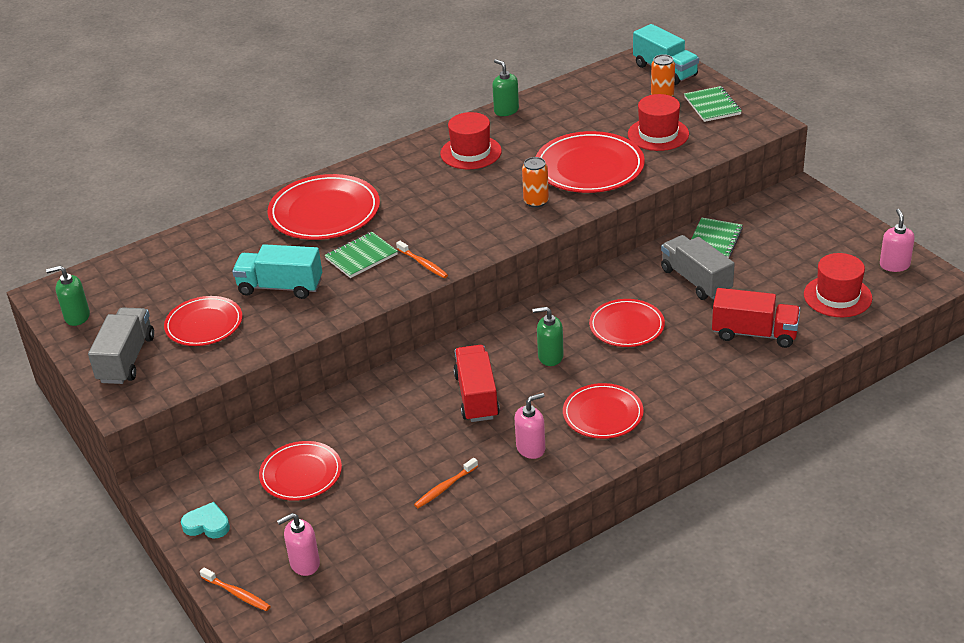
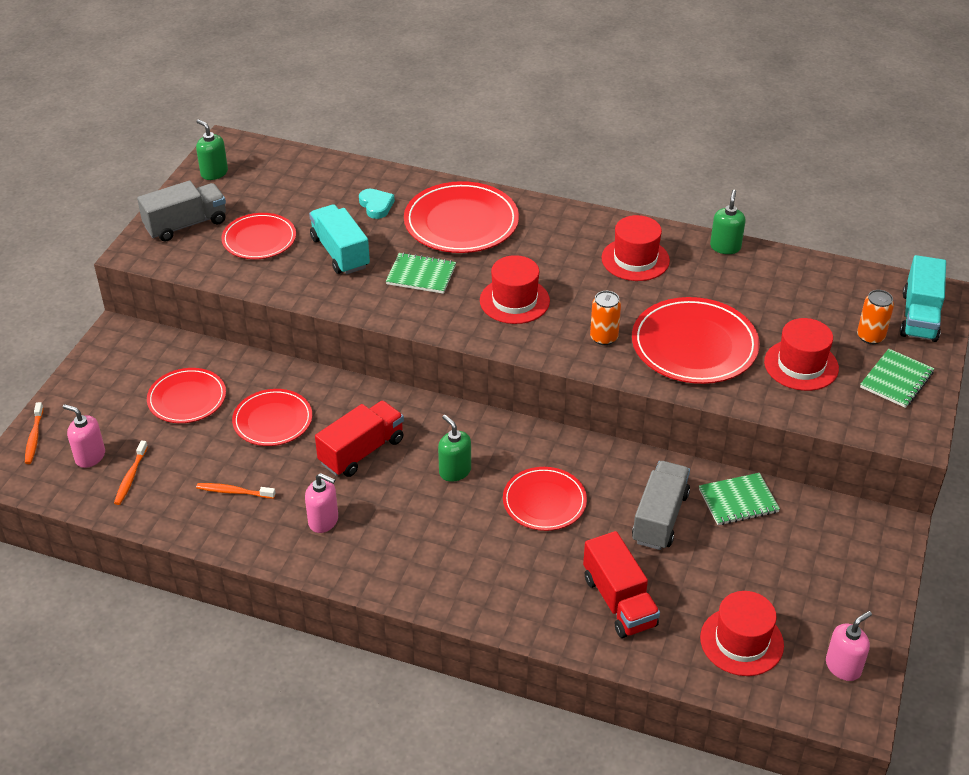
camera: 50 degrees right, 5 degrees up
turquoise heart [181,502,230,538] -> turquoise heart moved to [359,189,395,219]
orange toothbrush [396,241,448,278] -> orange toothbrush moved to [114,440,148,505]
red plate [563,383,644,439] -> red plate moved to [232,389,312,446]
none -> red hat [480,255,550,324]

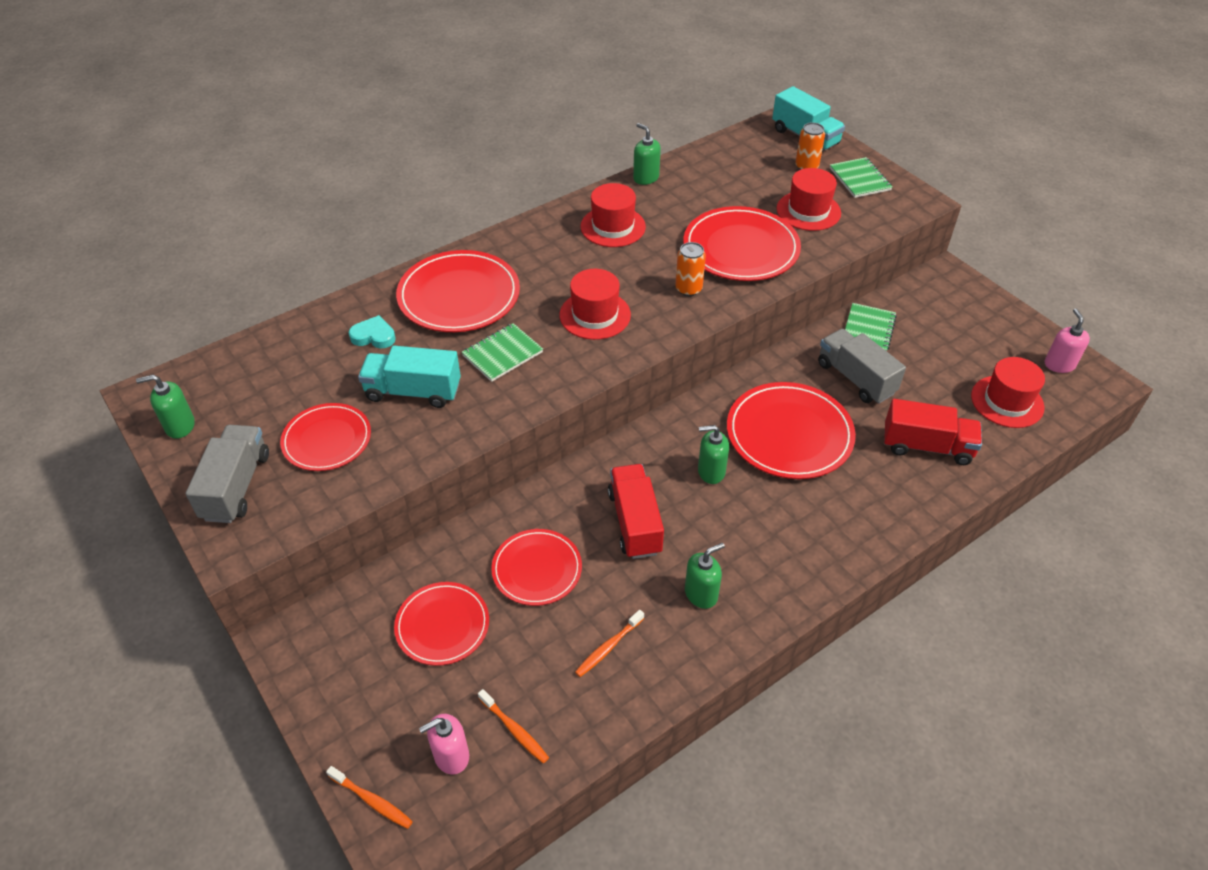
camera: 55 degrees left, 5 degrees up
pink soap dispenser [305,473,338,533] -> green soap dispenser [685,543,725,609]
red plate [503,467,587,531] -> red plate [727,382,856,479], size x1.58

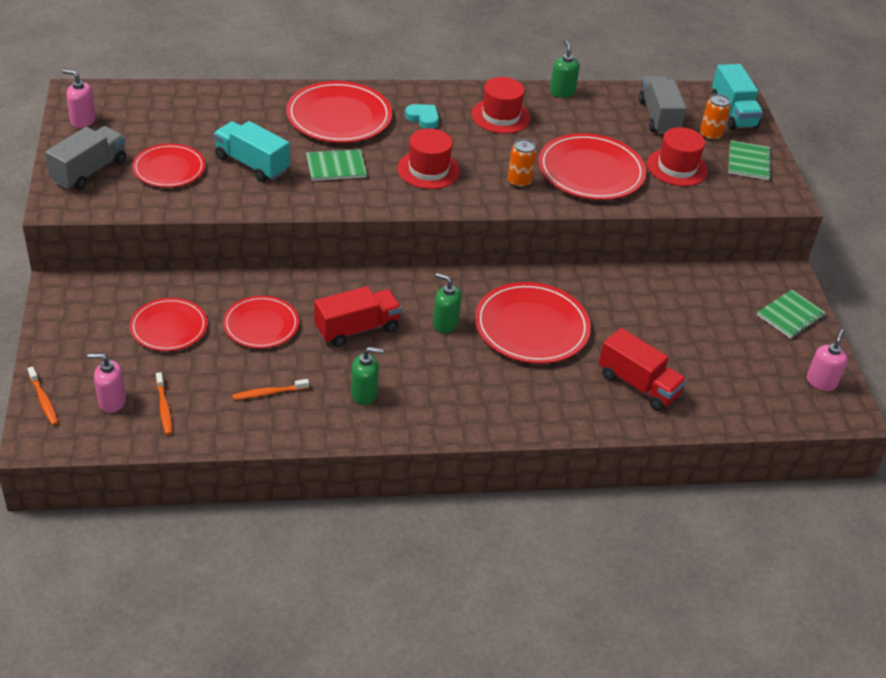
camera: 25 degrees right, 5 degrees down
green soap dispenser [136,375,195,439] -> pink soap dispenser [63,70,96,128]
turquoise heart [348,315,396,348] -> turquoise heart moved to [405,104,439,129]
red truck [608,464,664,559] -> red truck turned 45 degrees clockwise [314,286,402,347]
grey truck [818,329,906,404] -> grey truck moved to [639,76,687,134]
green notebook [845,303,897,351] -> green notebook moved to [757,289,826,339]
red hat [971,357,1045,428] -> none

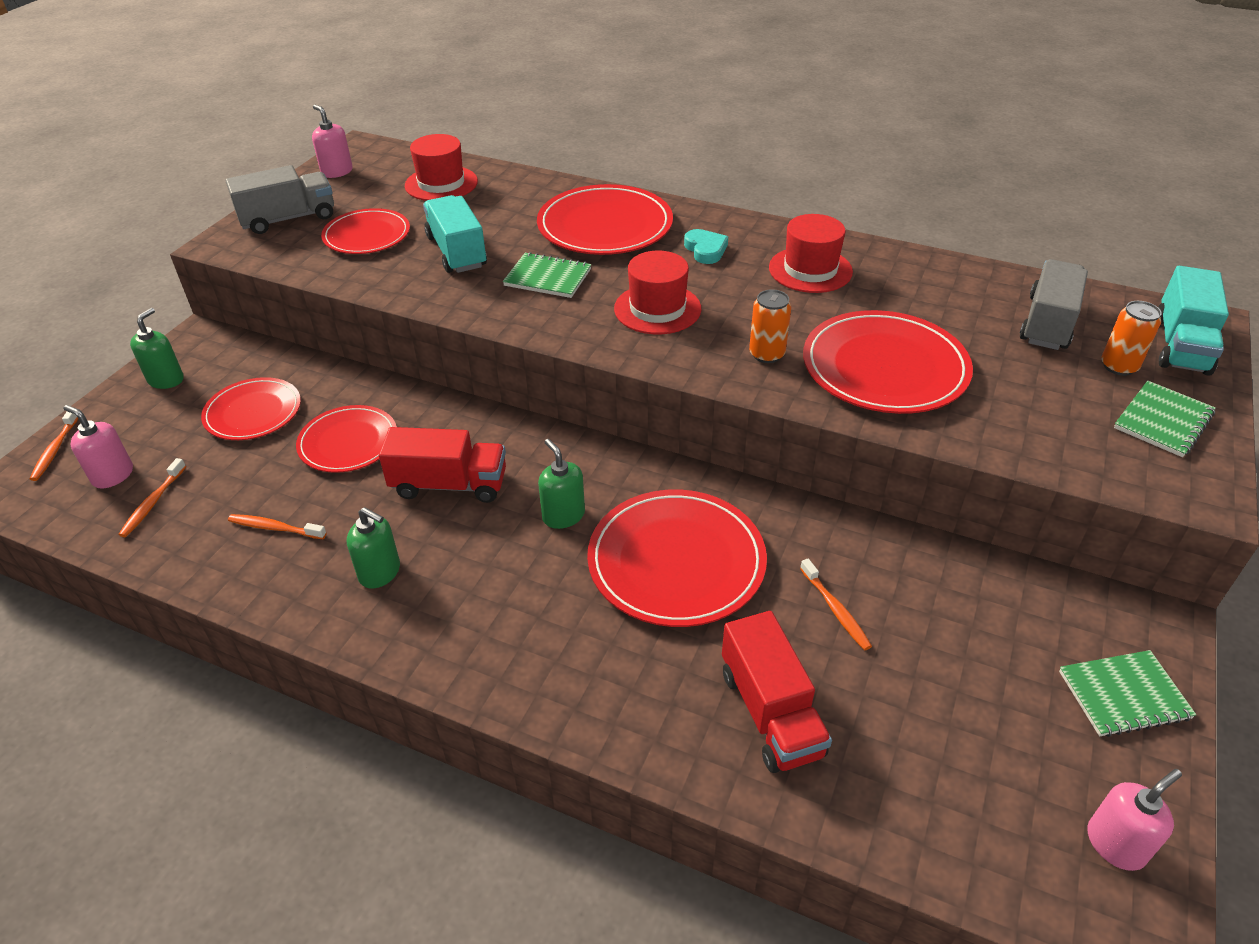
camera: 35 degrees right, 0 degrees up
green soap dispenser [550,40,580,98] -> green soap dispenser moved to [130,308,184,389]
red hat [647,127,708,186] -> red hat moved to [405,134,478,201]
none -> orange toothbrush [800,559,872,650]

